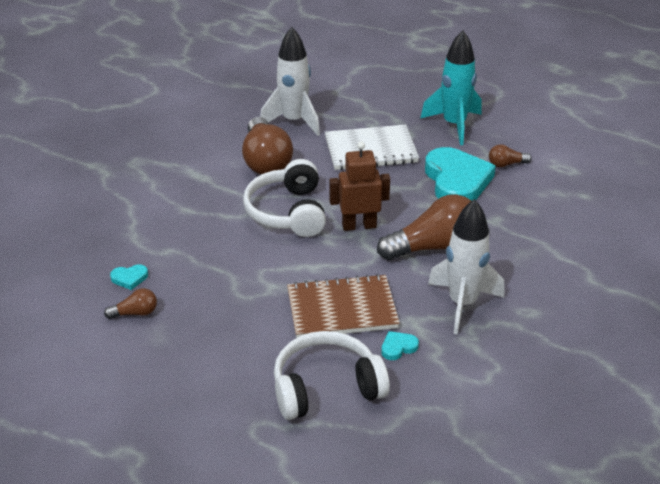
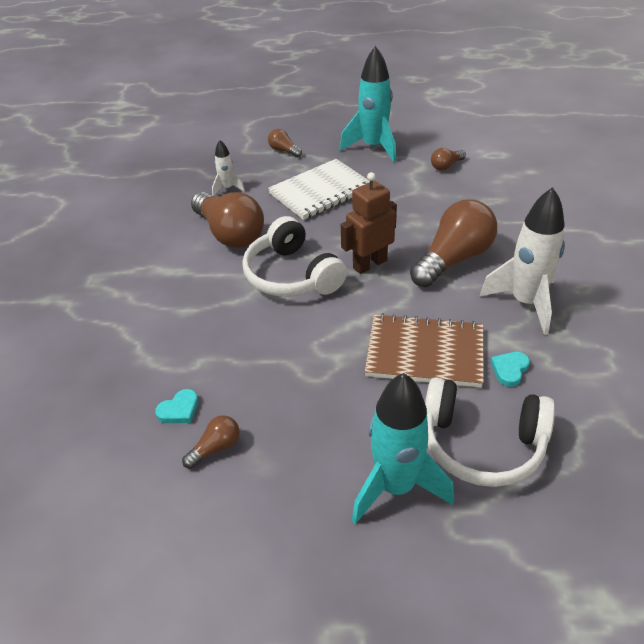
camera: 25 degrees left, 5 degrees up
white rocket [260,27,320,136] -> white rocket [212,140,245,196], size x0.50
white headphones [274,331,390,420] -> white headphones turned 120 degrees counterclockwise [425,377,555,487]
brown notebook [287,274,400,338] -> brown notebook turned 45 degrees clockwise [365,313,484,388]
turquoise heart [425,147,496,201] -> none
none -> brown light bulb [268,129,302,157]
none -> turquoise rocket [352,373,454,524]

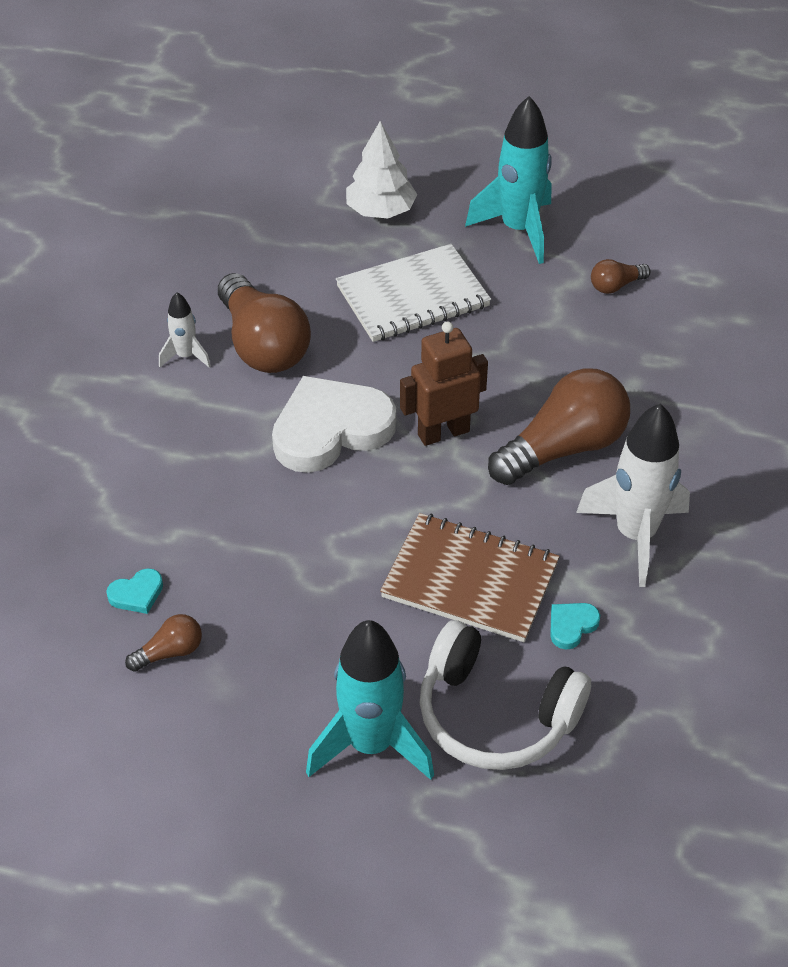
camera: 10 degrees right, 5 degrees up
white rocket [212,140,245,196] -> white rocket moved to [159,292,211,368]
white headphones [242,216,347,297] -> white heart [272,376,396,473]
brown light bulb [268,129,302,157] -> white tree [346,121,417,218]

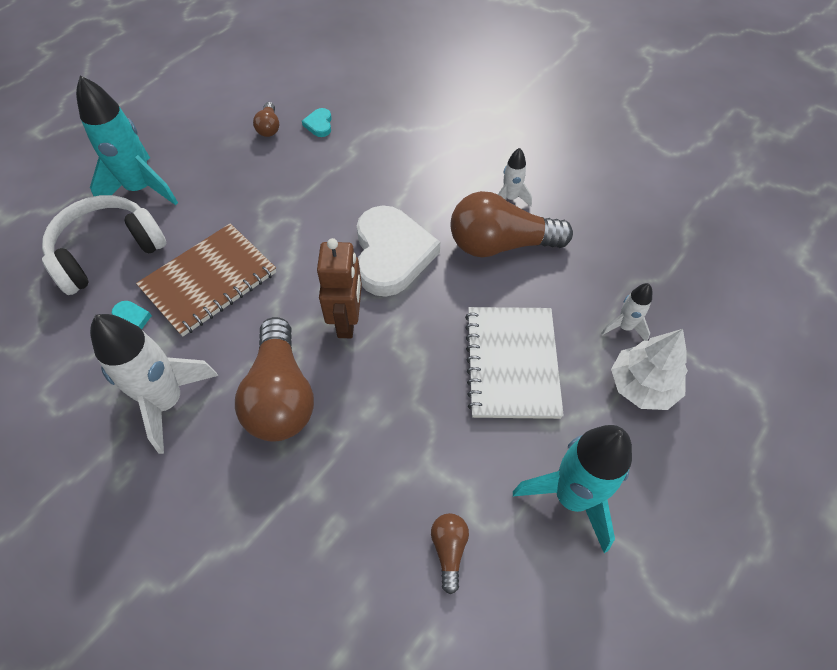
camera: 115 degrees right, 10 degrees up
none -> white rocket [601,283,652,341]

